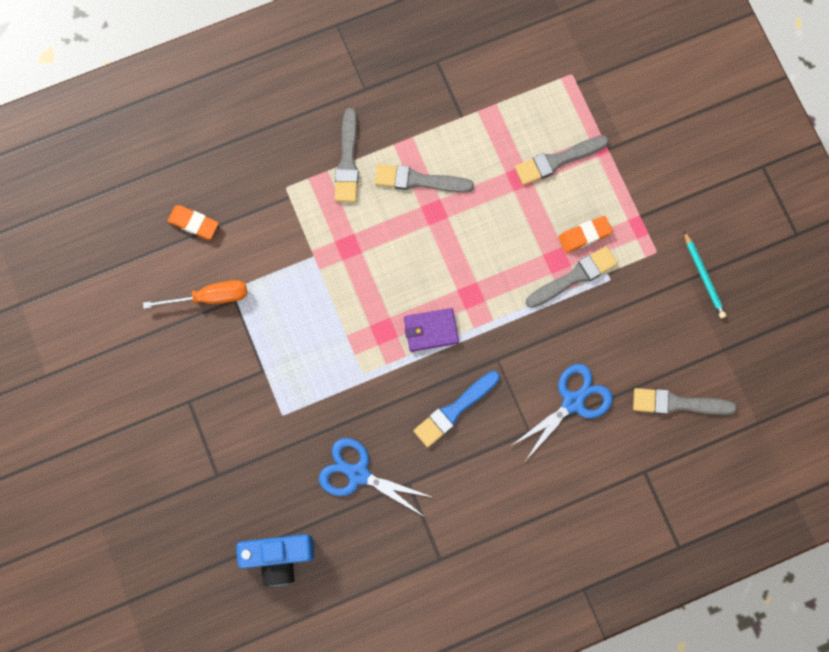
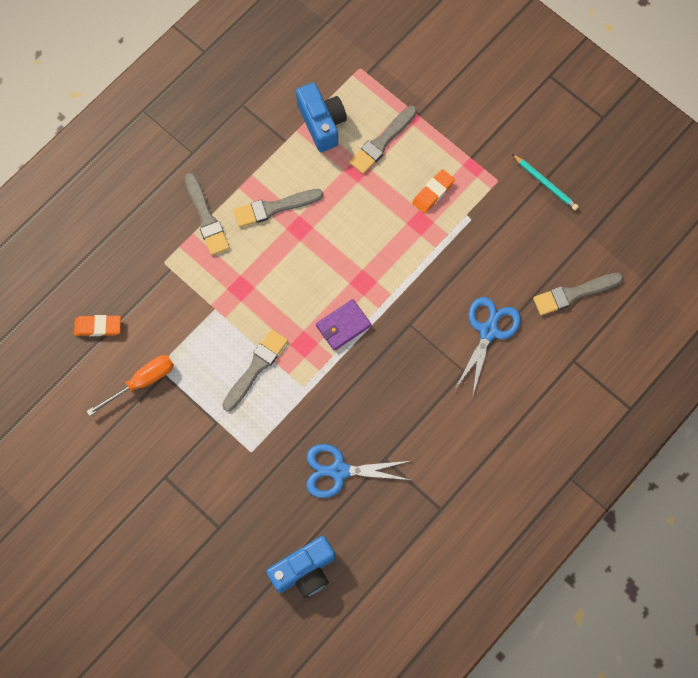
camera: 25 degrees left, 5 degrees down
blue brush [414,371,500,447] -> none
grey brush [526,246,618,308] -> grey brush moved to [222,329,288,411]
none -> blue camera [296,83,347,152]

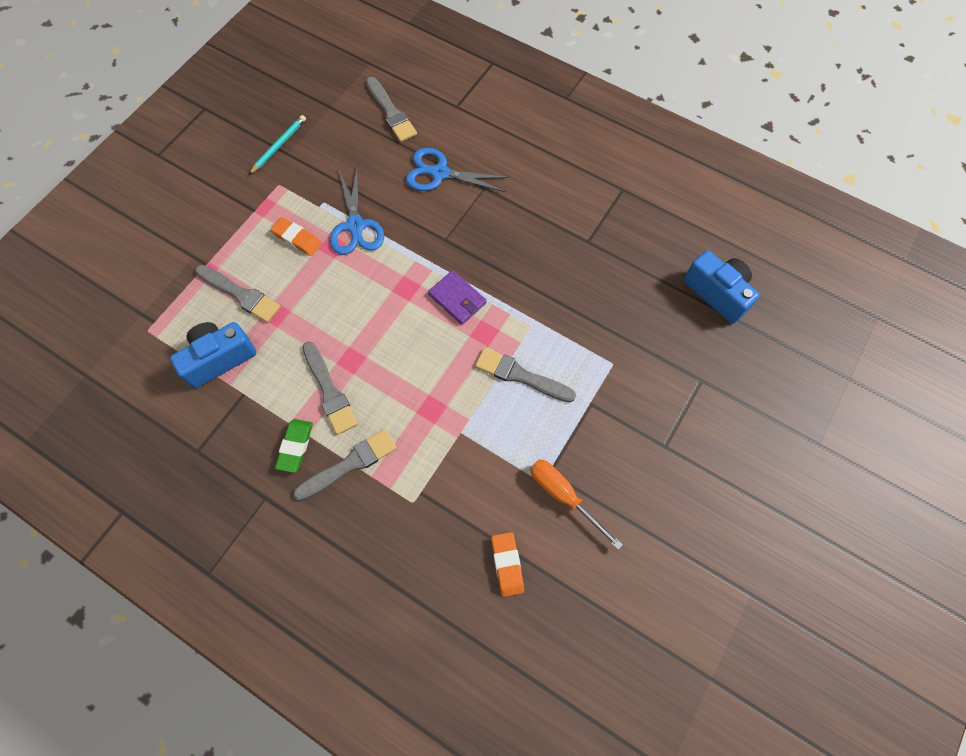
camera: 100 degrees left, 5 degrees down
blue scissors [307,444,410,498] -> blue scissors moved to [330,168,384,255]
none -> green eraser [275,419,313,473]

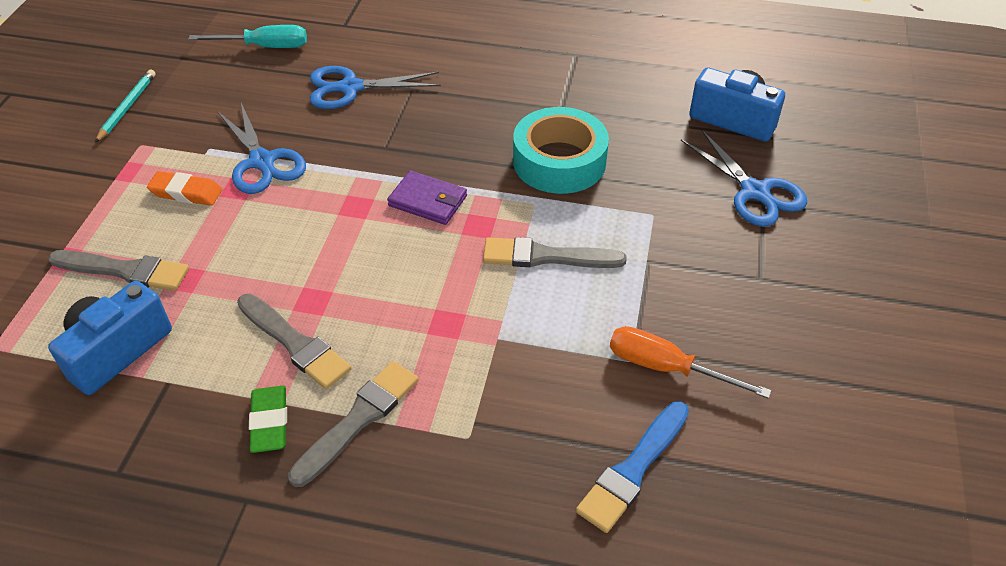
camera: 20 degrees left, 20 degrees down
grey brush [366,77,417,142] -> turquoise screwdriver [188,25,307,48]
orange eraser [491,532,524,597] -> blue brush [576,401,689,533]
none -> turquoise tape [513,107,609,194]
none -> blue scissors [681,129,807,227]

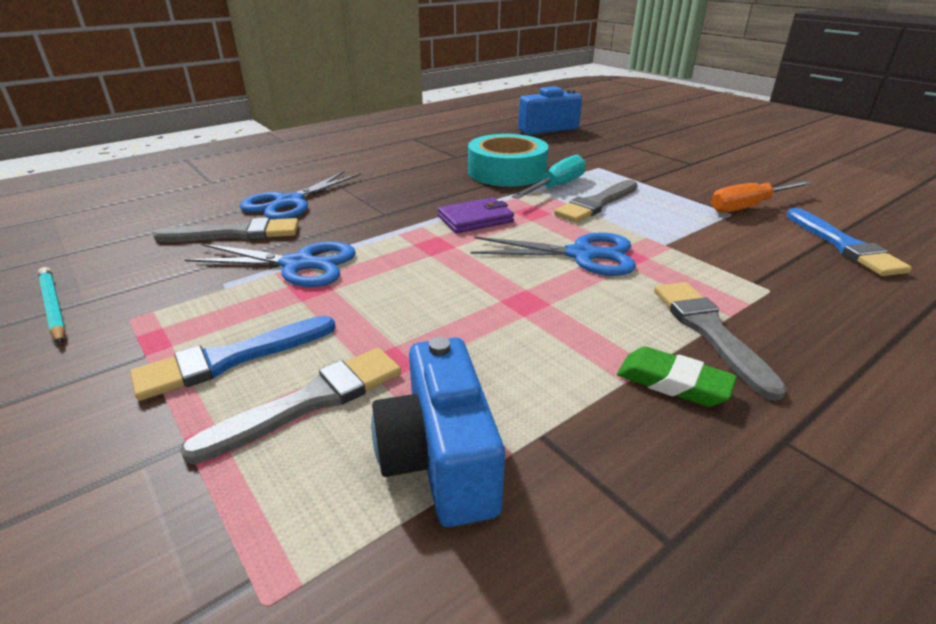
camera: 50 degrees left, 15 degrees down
orange eraser [147,171,222,206] -> none
turquoise screwdriver [188,25,307,48] -> turquoise screwdriver moved to [512,155,586,199]
grey brush [237,293,352,389] -> grey brush moved to [153,218,299,242]
blue scissors [681,129,807,227] -> blue scissors moved to [470,232,636,276]
none -> blue brush [130,316,335,401]

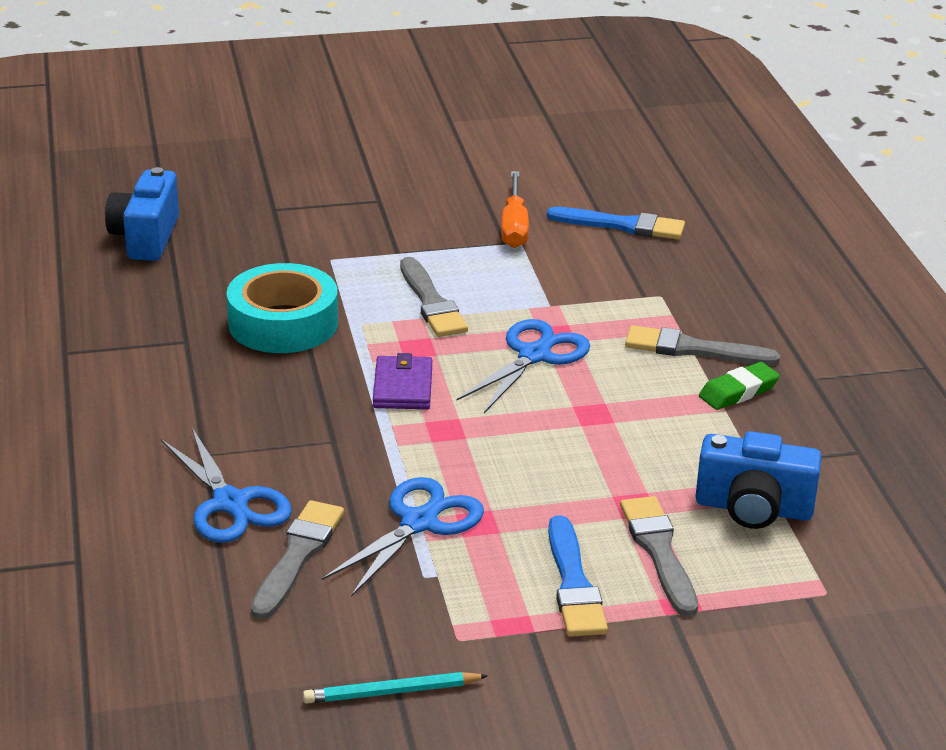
camera: 65 degrees left, 0 degrees up
turquoise screwdriver [512,155,586,199] -> none

